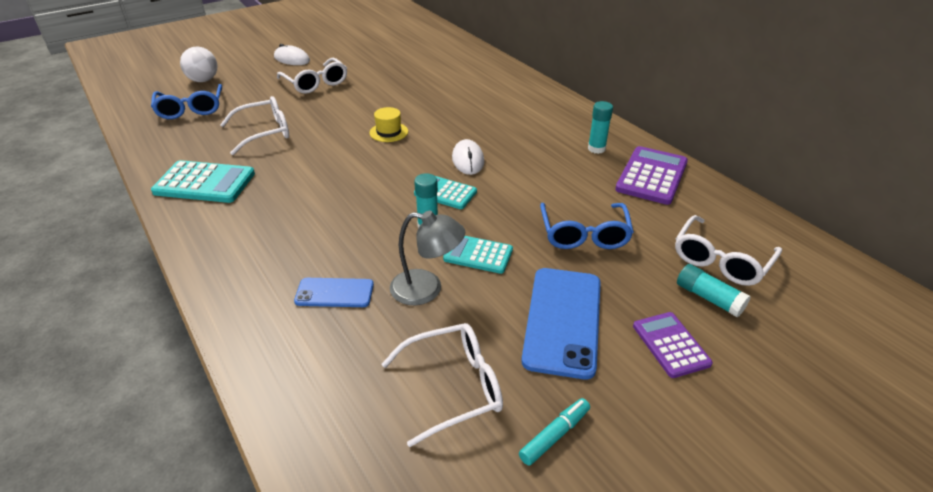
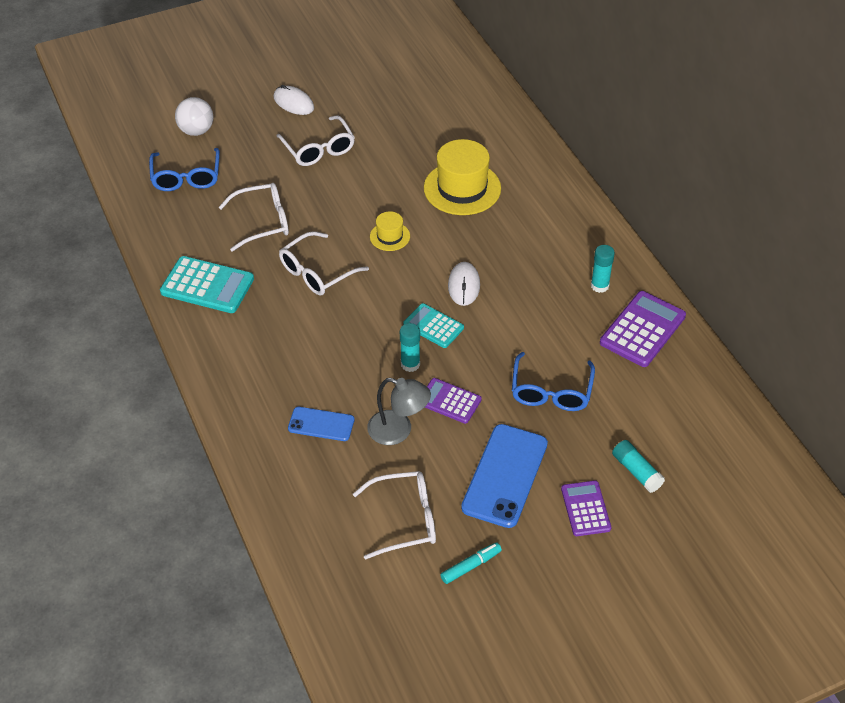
camera: 10 degrees right, 10 degrees up
turquoise calculator [443,236,513,274] -> purple calculator [425,378,482,424]
white glasses [675,215,782,286] -> white glasses moved to [279,231,369,295]
none -> yellow hat [424,139,501,215]

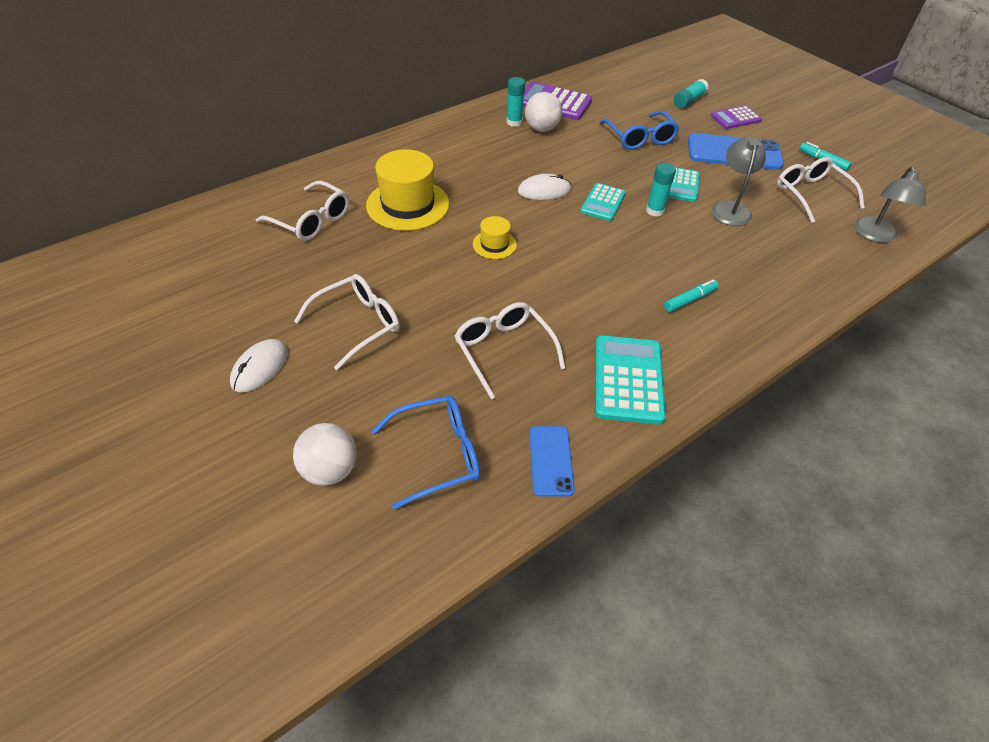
camera: 105 degrees left, 0 degrees up
white glasses [279,231,369,295] -> white glasses moved to [256,181,349,241]
blue phone [288,407,355,441] -> blue phone moved to [529,426,575,497]
purple calculator [425,378,482,424] -> turquoise calculator [668,167,700,202]
blue glasses [512,352,595,411] -> blue glasses turned 75 degrees clockwise [599,111,679,150]
none -> white ball [525,92,562,132]
none -> turquoise marker [664,279,719,312]
none -> grey lamp [854,167,926,243]

